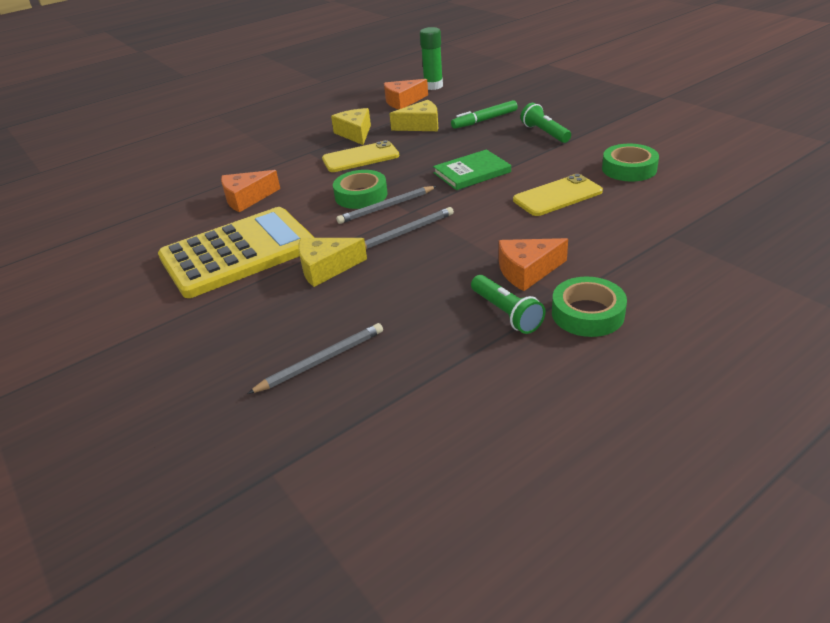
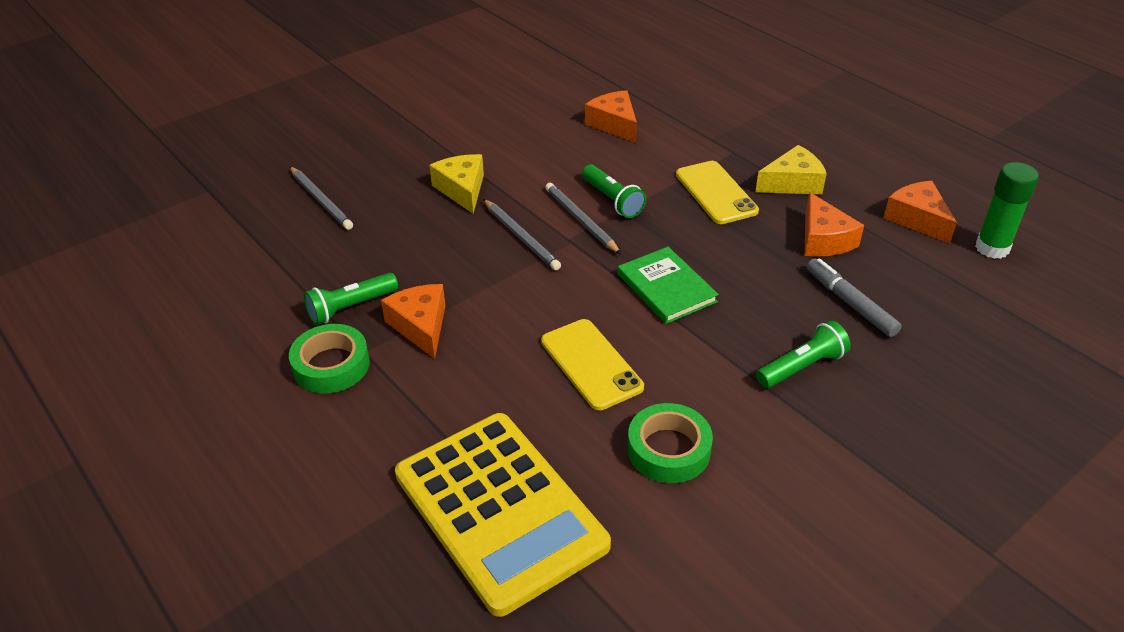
camera: 85 degrees right, 5 degrees up
yellow calculator [158,207,315,298] -> yellow calculator moved to [395,413,611,617]
green tape [333,170,387,209] -> green flashlight [582,165,646,218]
yellow cheese [389,100,438,131] -> orange cheese [805,192,864,257]
green marker [451,100,518,129] -> grey marker [807,258,902,337]

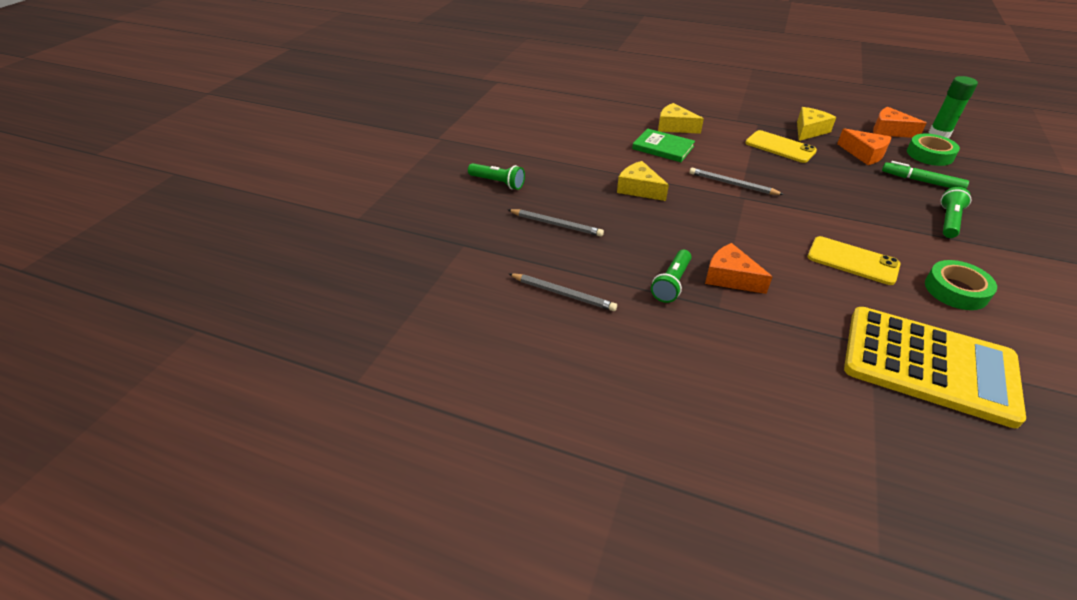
camera: 30 degrees left, 0 degrees up
green tape [289,324,370,394] -> green tape moved to [907,134,960,166]
grey pencil [483,199,561,270] -> grey pencil moved to [509,273,617,311]
green flashlight [582,165,646,218] -> green flashlight moved to [468,163,525,190]
orange cheese [585,90,637,143] -> yellow cheese [658,103,704,134]
green book [618,247,719,324] -> green book moved to [632,128,695,162]
grey marker [807,258,902,337] -> green marker [882,161,969,189]

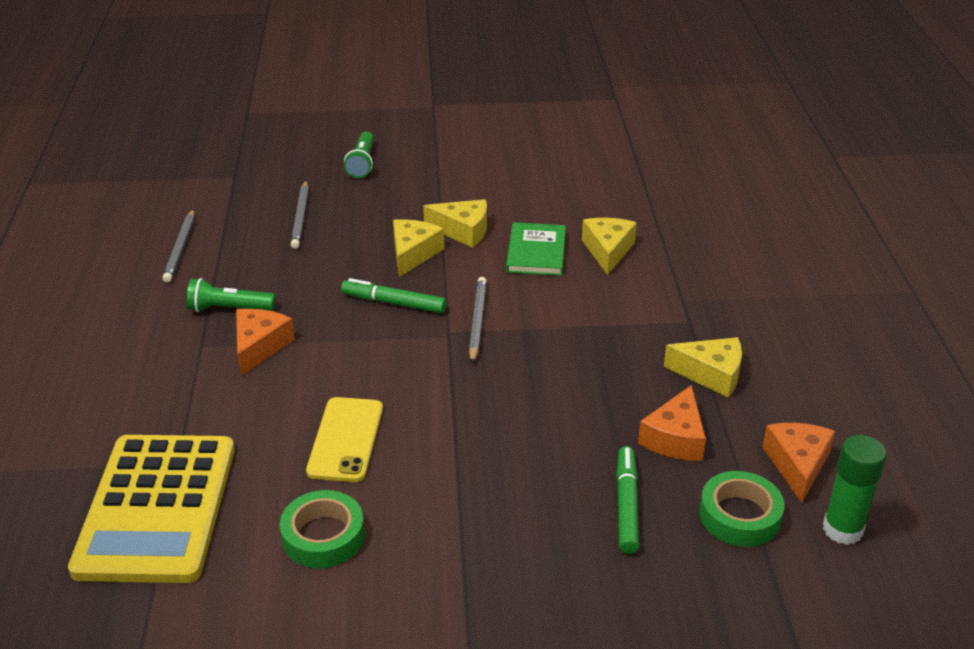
camera: 65 degrees right, 5 degrees down
yellow phone [745,130,817,163] -> none
green flashlight [940,187,971,238] -> none
none -> green marker [341,278,447,313]
none -> yellow cheese [423,199,487,248]

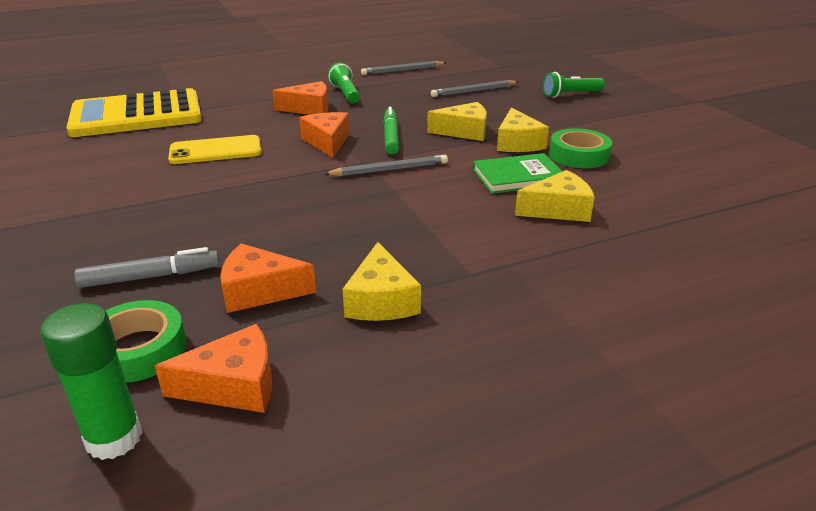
camera: 70 degrees right, 5 degrees down
green tape [280,490,365,568] -> green tape moved to [549,128,612,168]
green marker [616,446,639,554] -> grey marker [74,247,220,288]
none -> orange cheese [299,112,349,158]

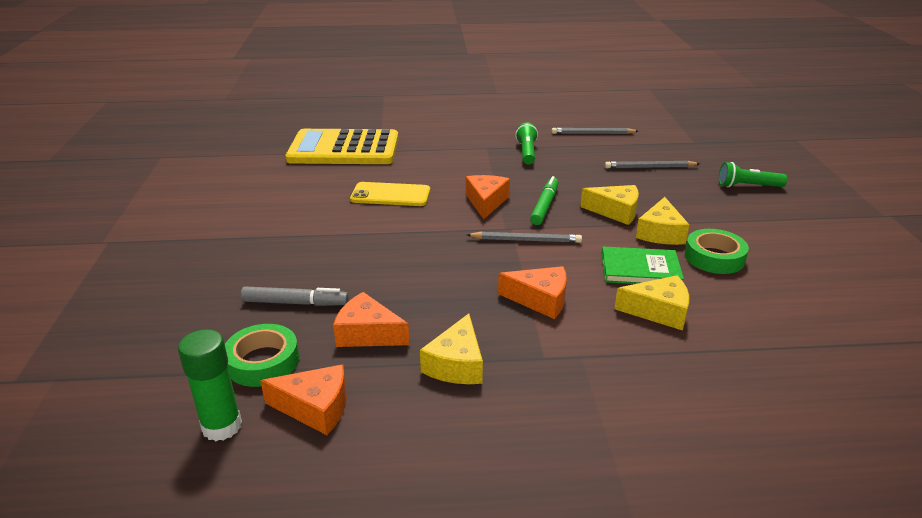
camera: 20 degrees right, 0 degrees up
orange cheese [272,81,328,115] -> orange cheese moved to [498,266,567,319]

